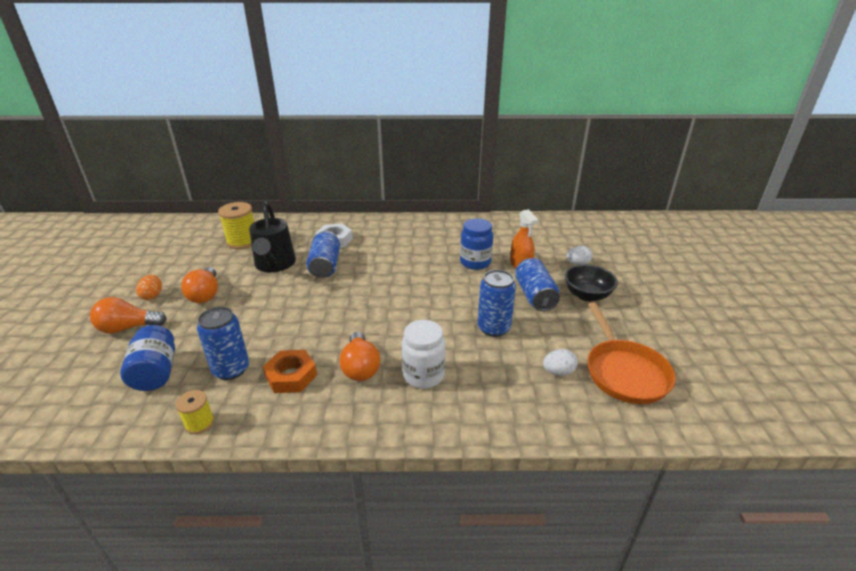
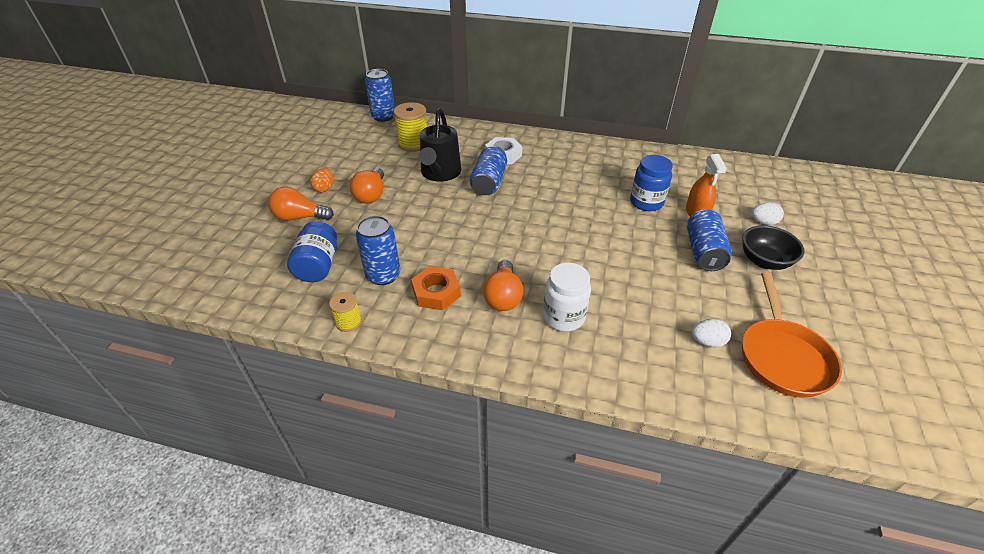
camera: 15 degrees right, 10 degrees up
blue can [478,270,516,337] -> blue can moved to [365,69,395,122]

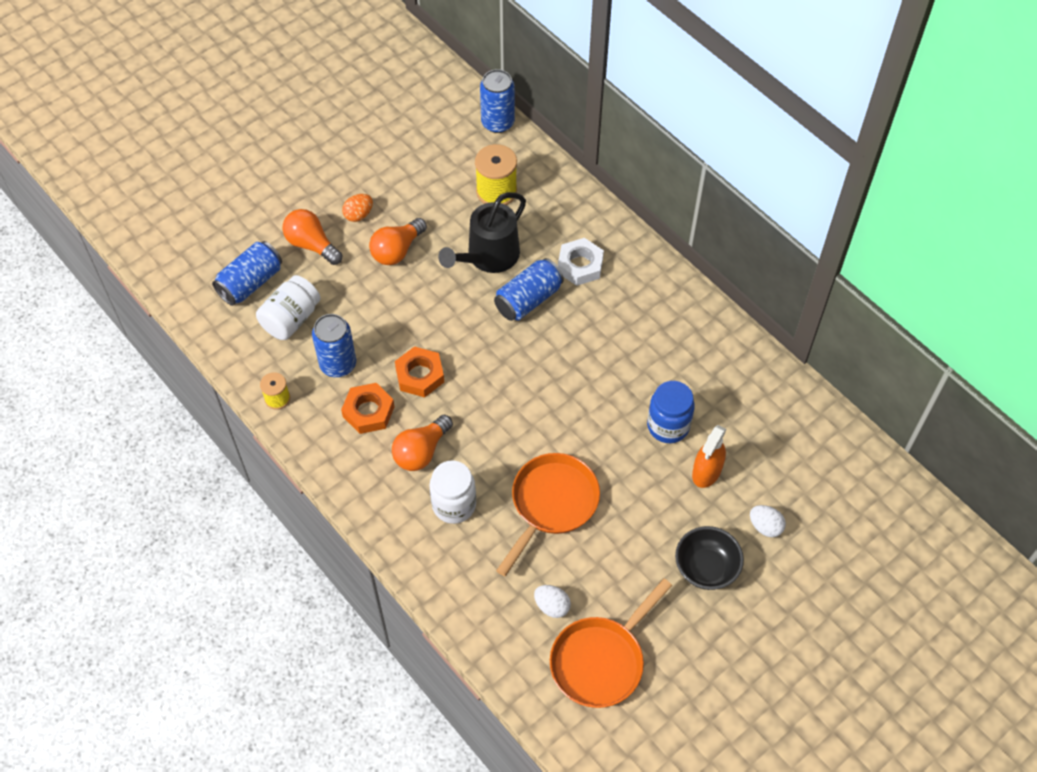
camera: 35 degrees right, 15 degrees up
blue jar [287,221,337,282] -> white jar [256,275,320,340]
blue can [687,210,732,271] -> blue can moved to [212,241,282,306]
none -> orange nut [395,346,444,397]
none -> orange pan [496,453,600,576]

